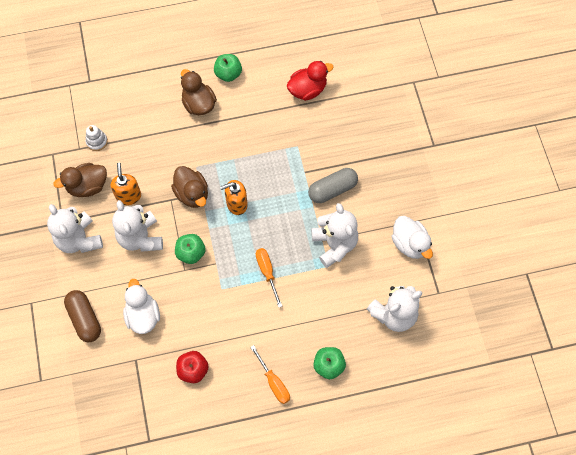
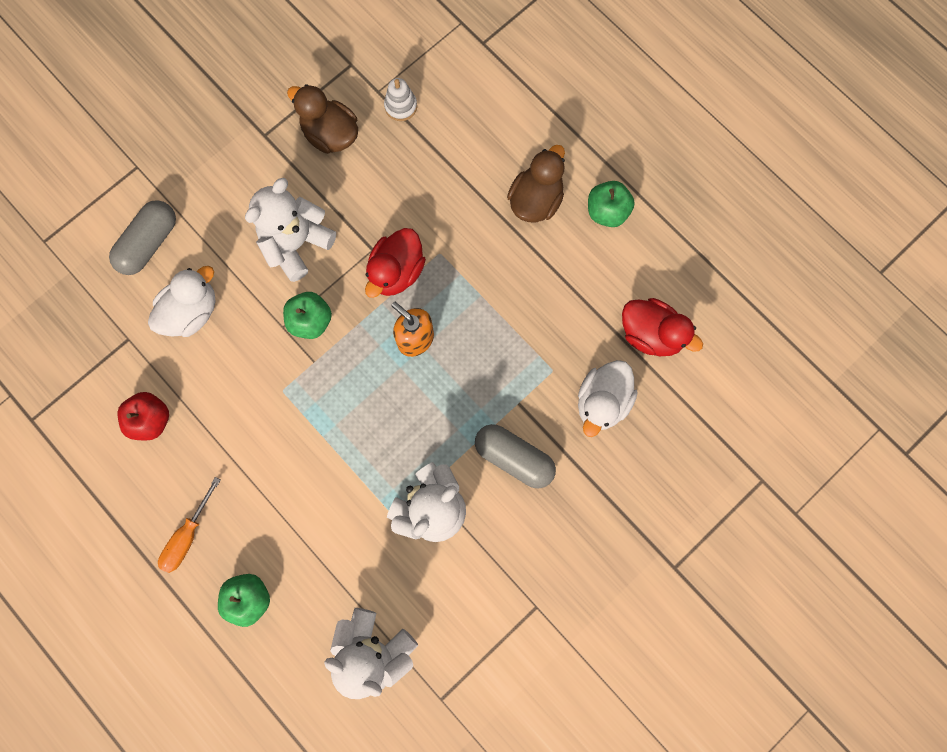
camera: 60 degrees right, 10 degrees up
white teddy bear [47,204,103,253] -> none
brown capsule [64,290,101,342] -> grey capsule [109,200,176,275]
orange soap dispenser [111,163,141,205] -> none
brown duck [171,166,208,208] -> red duck [365,228,426,298]
orange screwdriver [256,248,282,307] -> none
white duck [391,216,433,259] -> white duck moved to [578,360,638,437]

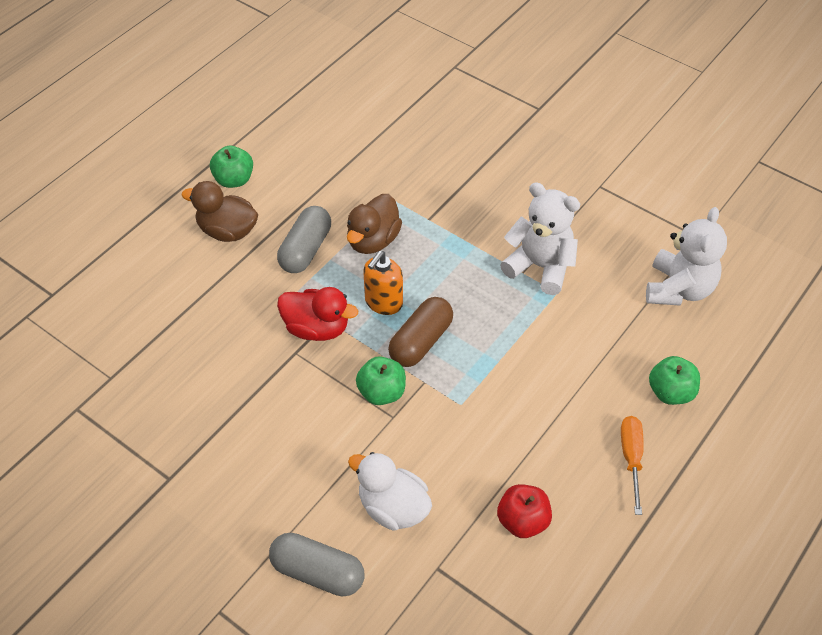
camera: 100 degrees left, 25 degrees down
orange screwdriver [158,477,221,573] -> orange screwdriver turned 105 degrees counterclockwise [621,416,644,515]
white teddy bear [245,178,336,282] -> none
brown duck [287,84,358,154] -> brown duck moved to [347,194,402,254]
white stacking toy [384,78,417,121] -> none
grey capsule [475,424,556,488] -> grey capsule moved to [277,206,331,273]
white duck [578,360,638,437] -> none
red duck [622,298,703,356] -> none
none -> brown capsule [388,297,453,367]

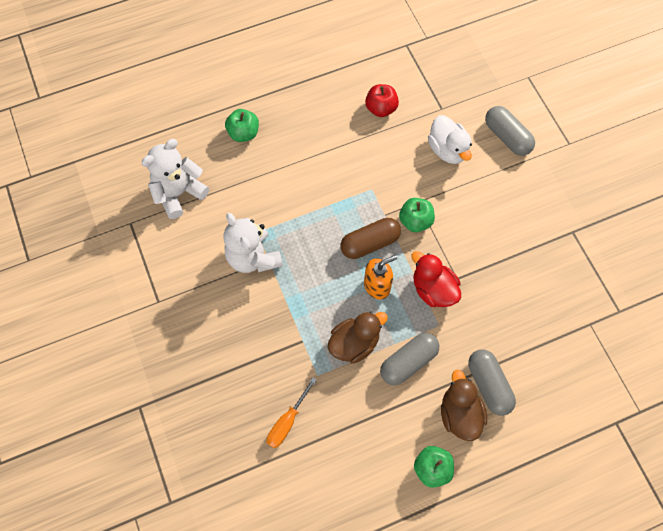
camera: 150 degrees left, 15 degrees up
brown duck [182,181,258,242] -> brown duck turned 150 degrees counterclockwise [441,370,487,441]
orange screwdriver [621,416,644,515] -> orange screwdriver moved to [267,377,317,448]
none -> grey capsule [468,349,516,416]

